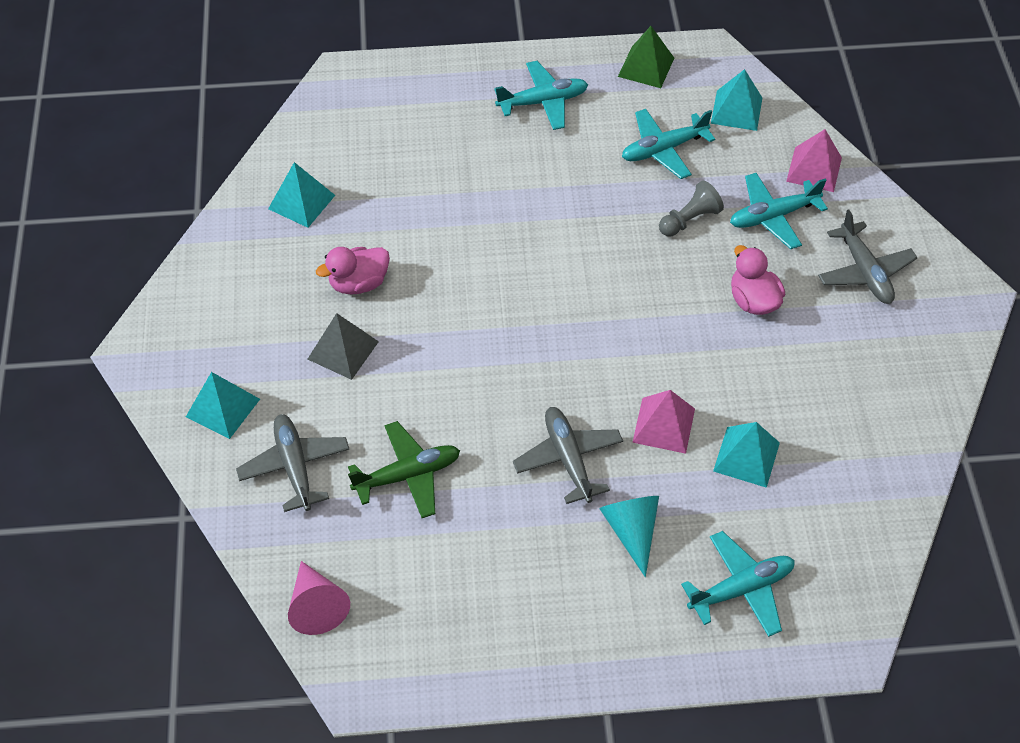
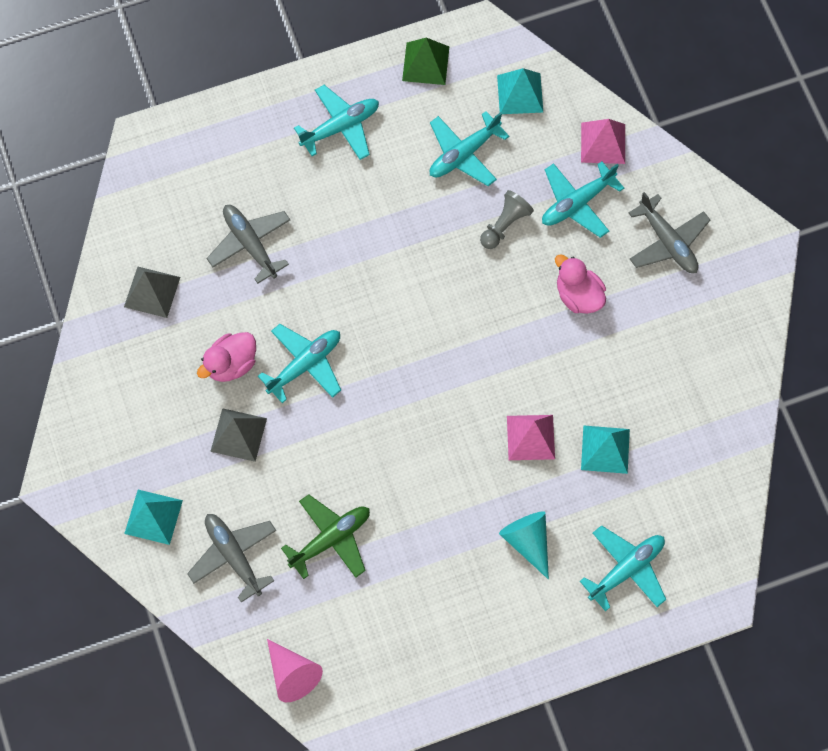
camera: 15 degrees left, 15 degrees up
turquoise pyramid [268,162,335,228] -> grey pyramid [124,267,180,318]
grey plane [513,407,623,504] -> grey plane moved to [206,205,290,284]
none -> turquoise plane [258,324,341,403]

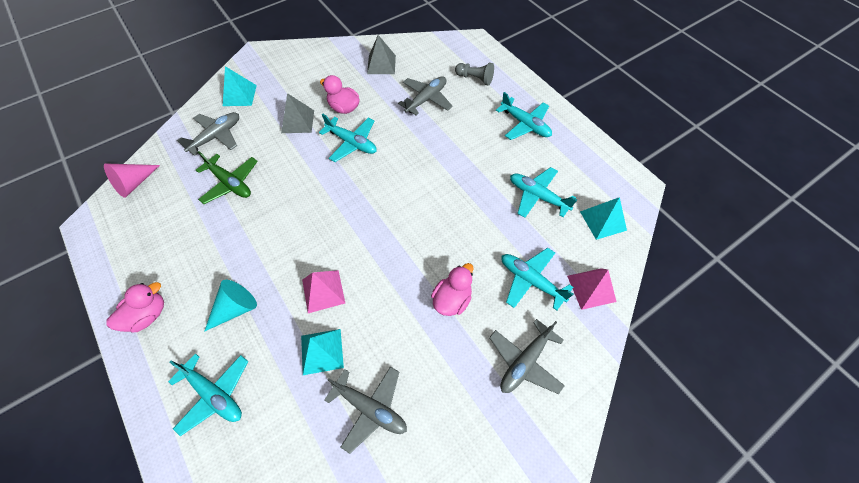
camera: 75 degrees right, 10 degrees down
green pyramid [402,38,449,85] -> none
grey pawn [480,190,534,249] -> grey pawn moved to [455,63,494,86]
none -> pink duck [107,282,164,332]
none -> grey plane [324,366,407,454]

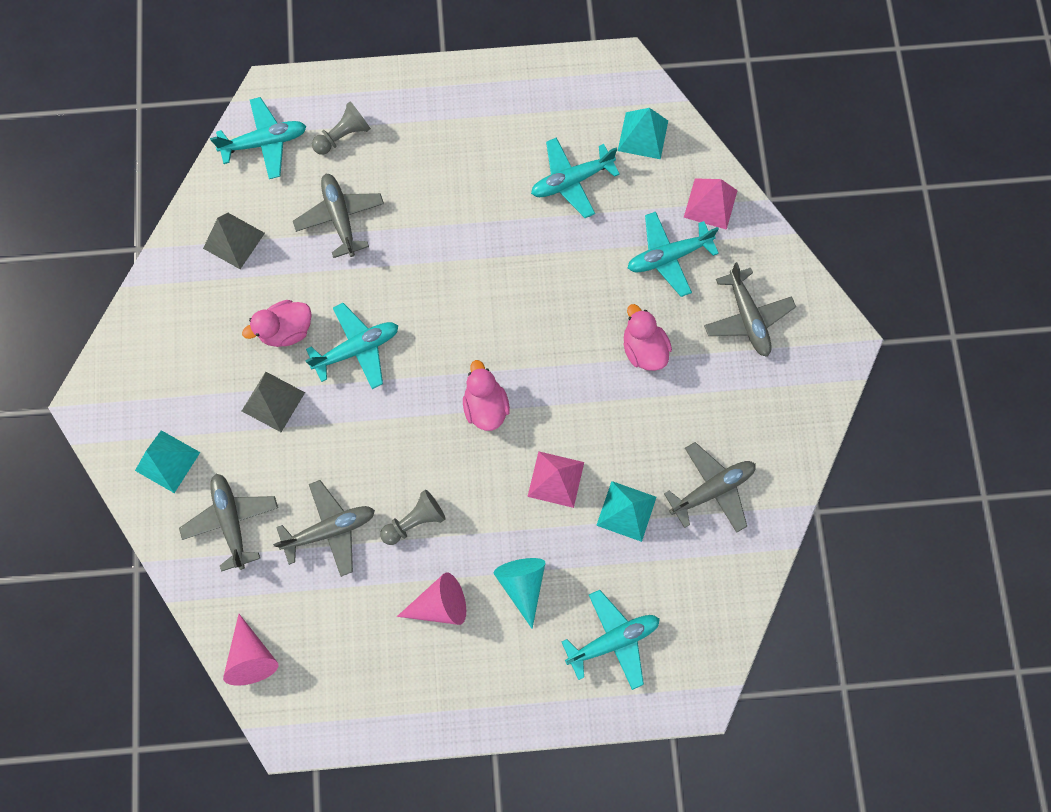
camera: 60 degrees left, 15 degrees up
pink duck [107,282,164,332] -> pink duck moved to [463,360,510,431]
green plane [196,151,258,204] -> grey plane [273,480,375,577]
turquoise plane [496,92,552,140] -> turquoise plane moved to [210,97,306,179]
none -> grey pawn [380,489,445,545]
none -> pink cone [397,572,466,625]

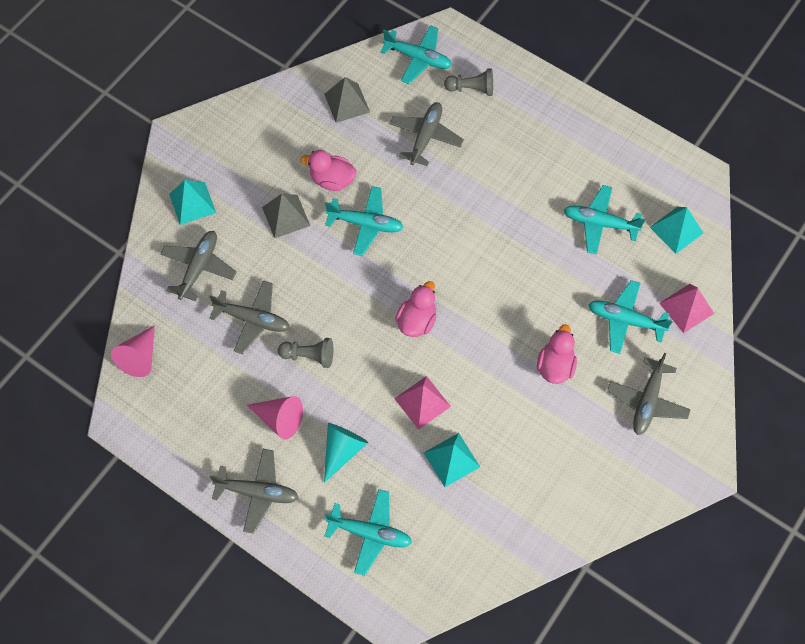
camera: 40 degrees right, 10 degrees down
grey plane [664,442,756,533] -> grey plane moved to [210,449,299,534]

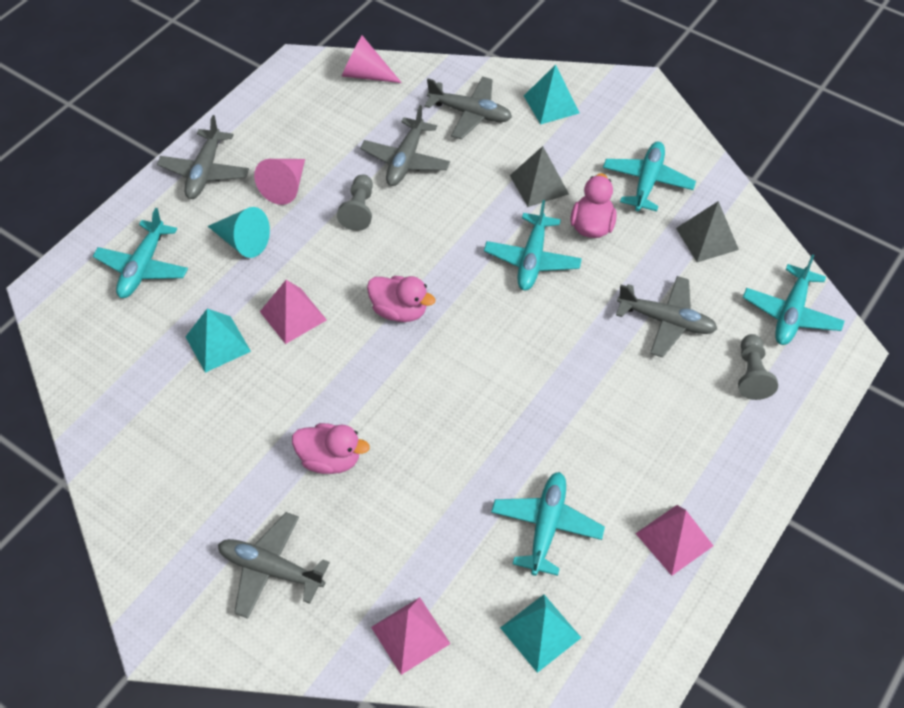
camera: 90 degrees right, 10 degrees down
turquoise plane [588,280,673,354] -> turquoise plane moved to [603,141,696,211]
none -> pink pyramid [635,505,713,576]

